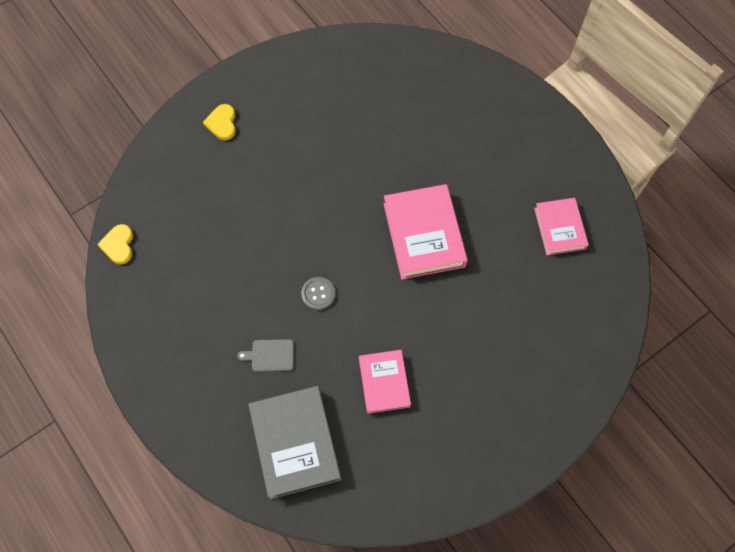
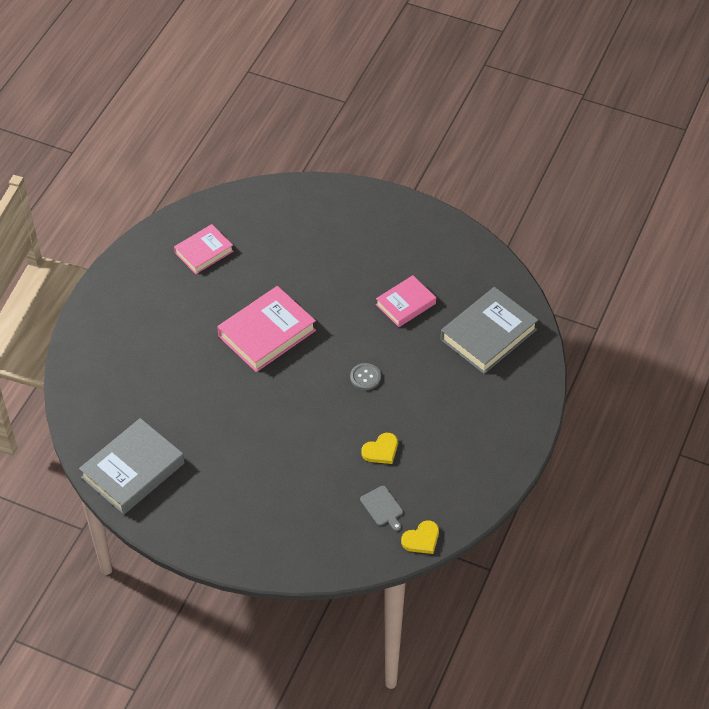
camera: 120 degrees left, 15 degrees down
yellow heart [203,104,236,141] -> yellow heart moved to [361,433,398,464]
grey cutting board [237,339,294,371] -> grey cutting board moved to [360,486,403,531]
none -> grey book [79,418,185,514]

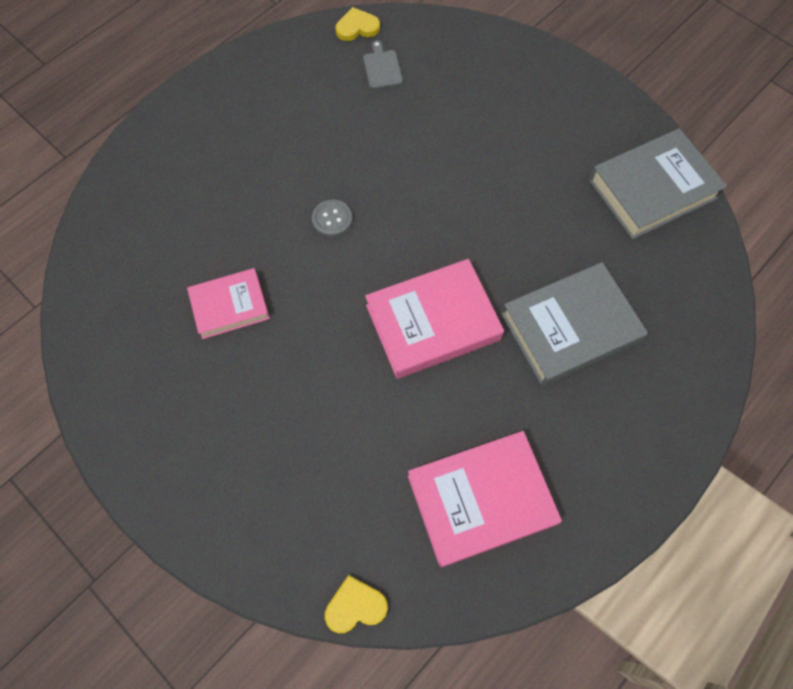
camera: 160 degrees left, 15 degrees up
pink book [174,224,234,274] -> pink book [408,431,562,567], size x1.61
yellow heart [361,433,398,464] -> yellow heart moved to [325,575,388,633]
grey book [441,287,538,374] -> grey book moved to [501,262,648,386]

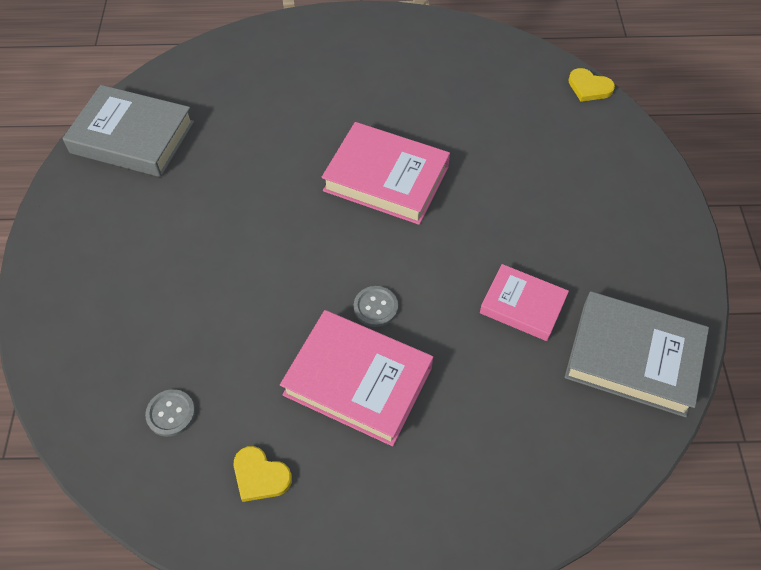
camera: 135 degrees left, 10 degrees down
yellow heart [336,7,380,41] -> yellow heart moved to [234,446,292,502]
grey cutting board [363,41,403,89] -> grey button [145,389,195,437]
pink book [408,431,562,567] -> pink book moved to [280,310,433,446]
grey book [501,262,648,386] -> grey book moved to [565,291,709,417]

